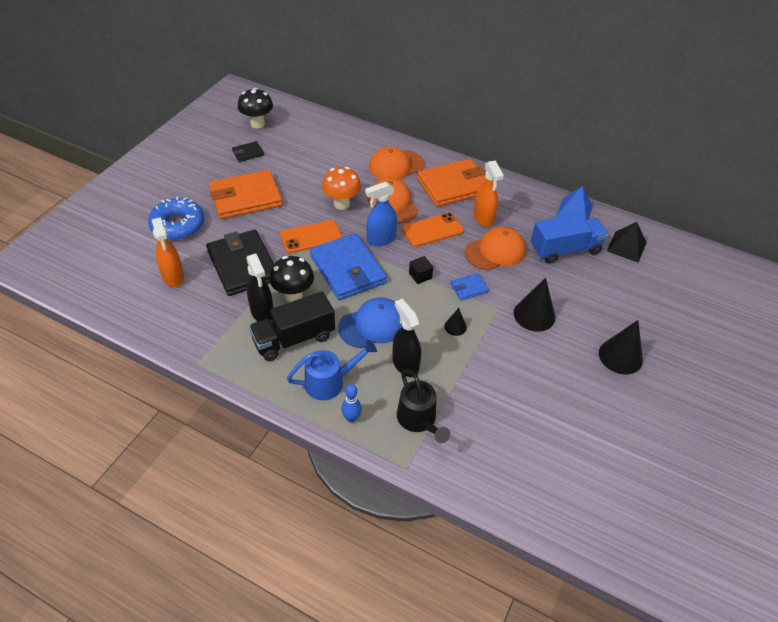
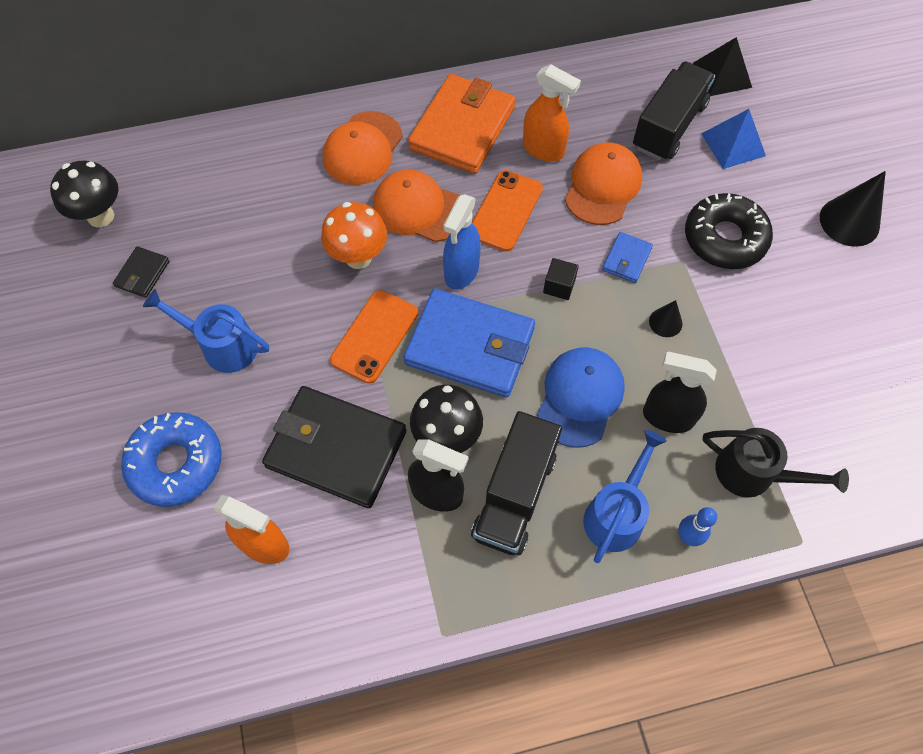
camera: 40 degrees left, 15 degrees up
orange wallet [209,170,283,219] -> blue watering can [143,289,269,373]
black cone [514,278,555,332] -> black donut [685,193,773,269]
blue truck [531,214,608,263] -> black truck [633,61,715,161]
blue pyramid [556,186,593,220] -> blue pyramid moved to [701,109,766,169]

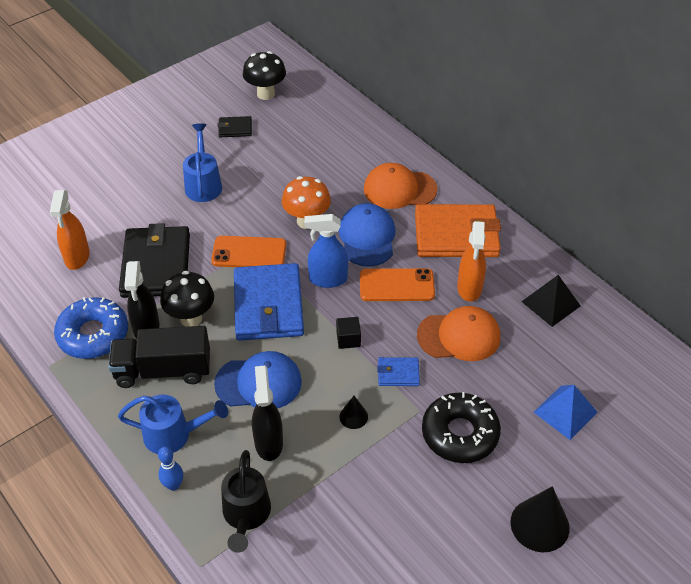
camera: 65 degrees right, 15 degrees down
blue donut [121,412,222,507] -> blue donut moved to [54,297,128,359]
orange cap [373,170,460,242] -> blue cap [339,203,395,266]
black truck [633,61,715,161] -> none
black pyramid [693,37,752,96] -> black pyramid moved to [521,275,581,327]

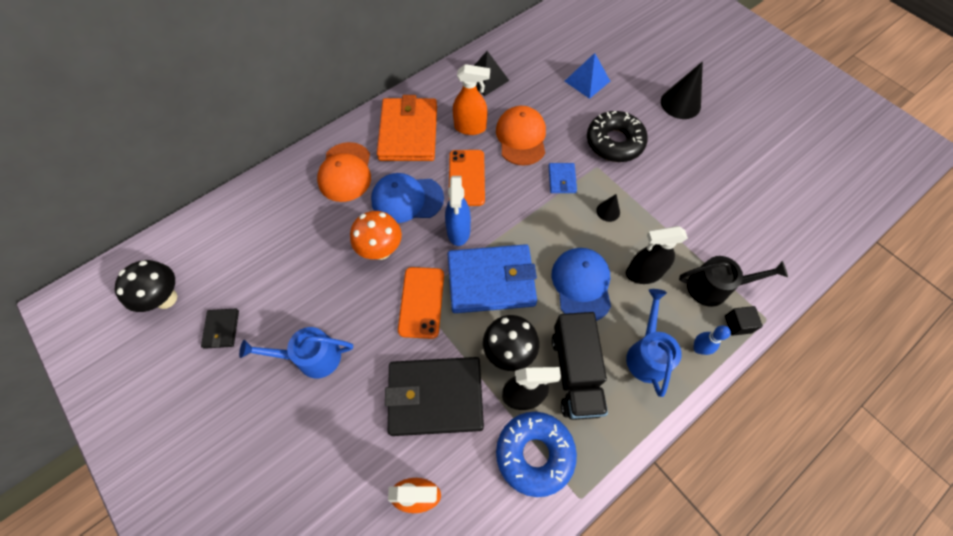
camera: 90 degrees left, 15 degrees up
black cube [336,317,361,349] -> black cube moved to [725,306,763,336]

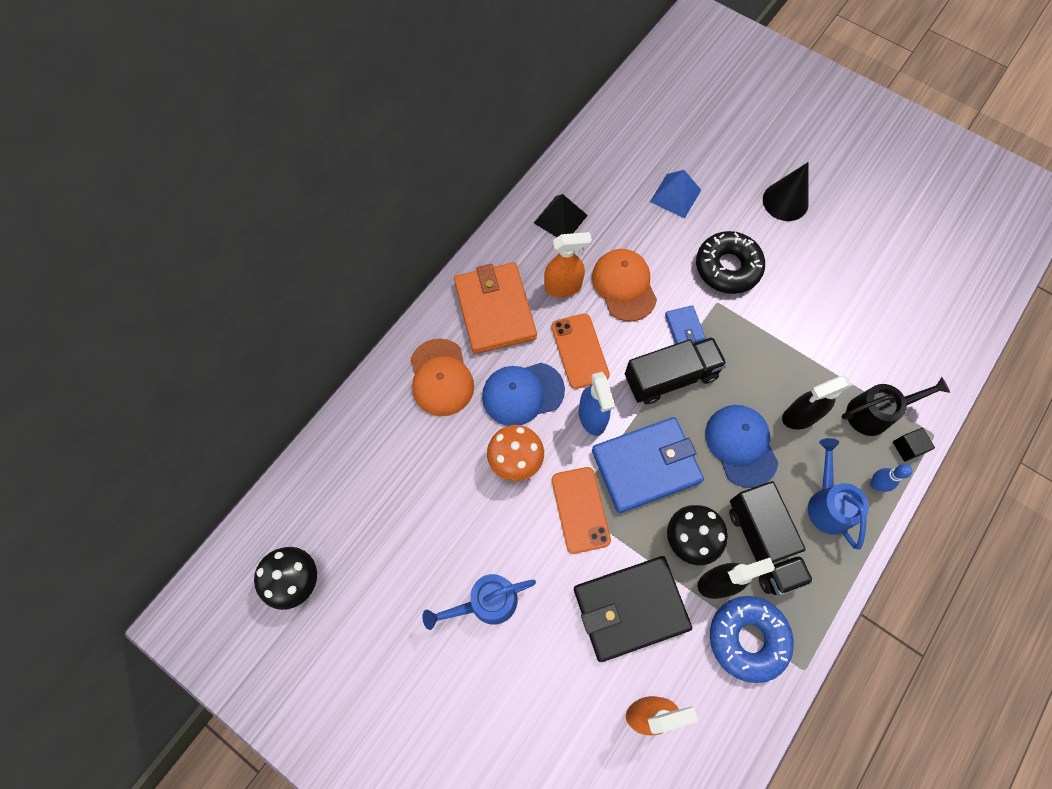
camera: 15 degrees left, 5 degrees up
black wallet [201,309,239,349] -> none
black cone [596,194,620,222] -> none
none -> black truck [625,337,727,404]

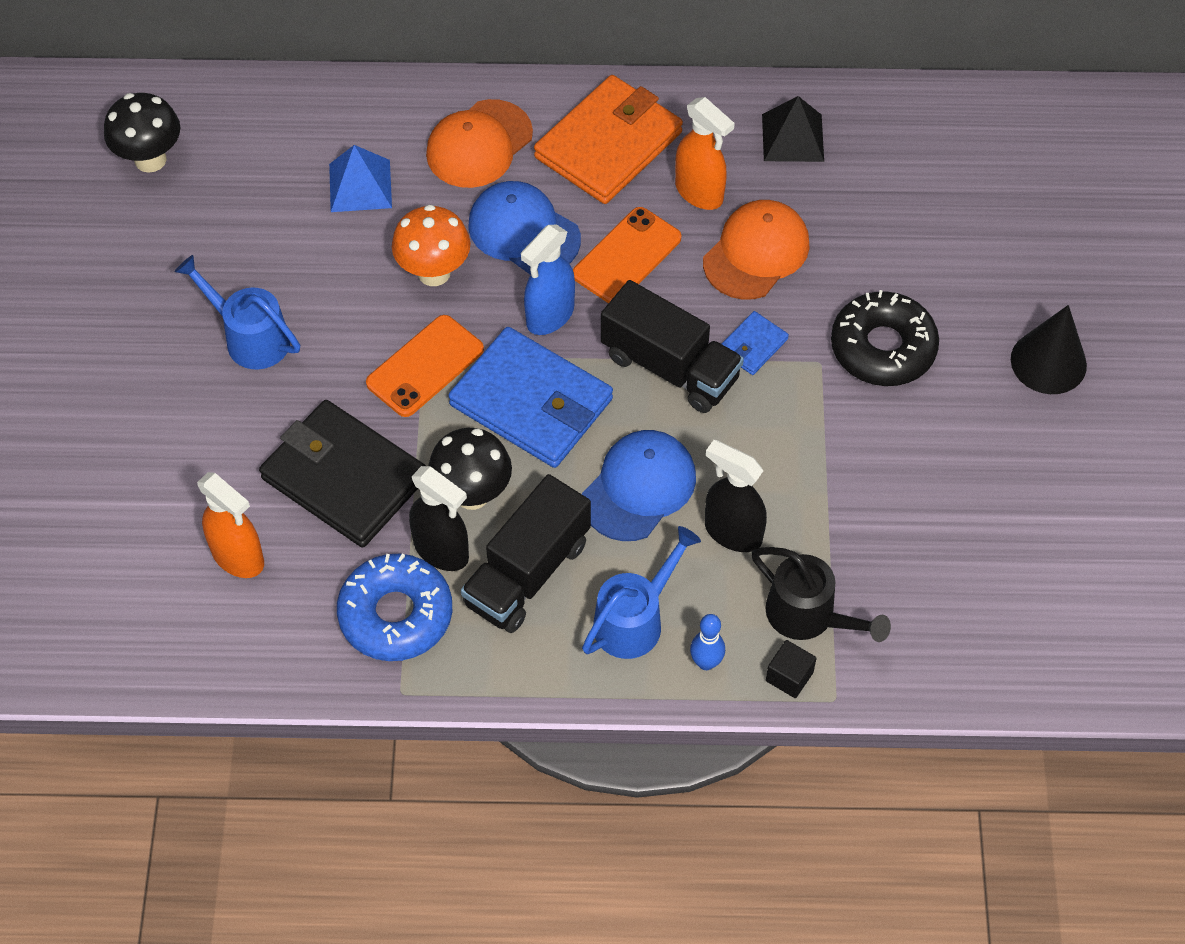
camera: 55 degrees right, 10 degrees down
blue pyramid [650,170,701,218] -> blue pyramid moved to [329,145,392,212]

